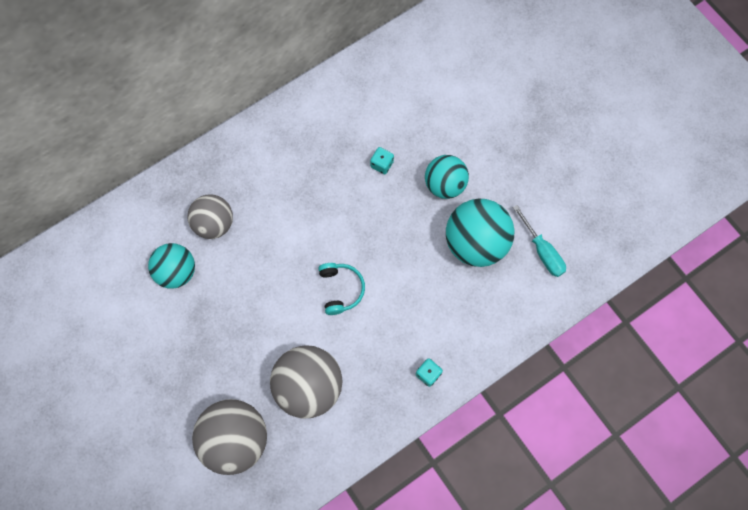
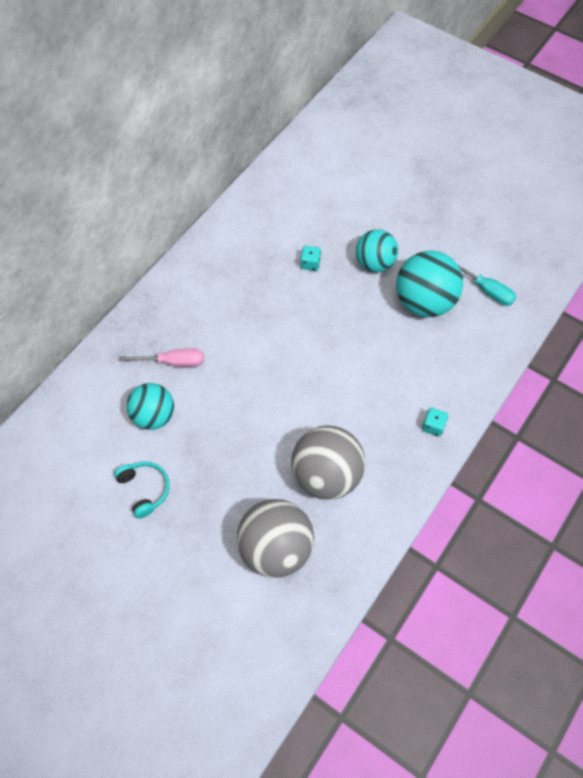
camera: 20 degrees left, 10 degrees down
grey ball [187,194,233,239] -> pink screwdriver [119,348,204,367]
turquoise headphones [318,263,365,315] -> turquoise headphones moved to [114,461,170,519]

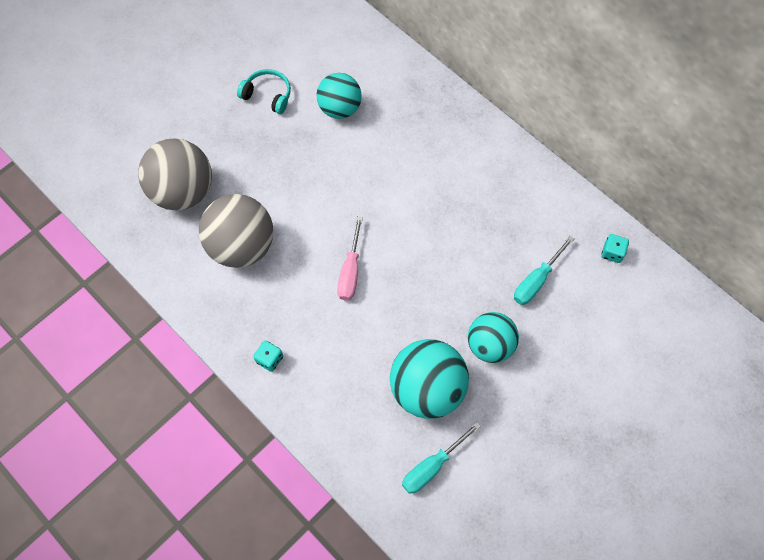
camera: 100 degrees right, 5 degrees up
turquoise headphones [114,461,170,519] -> turquoise headphones turned 135 degrees counterclockwise [237,69,291,114]
pink screwdriver [119,348,204,367] -> pink screwdriver moved to [337,216,363,300]
turquoise dice [300,246,321,271] -> turquoise dice moved to [601,234,629,263]
none -> turquoise screwdriver [514,236,574,305]

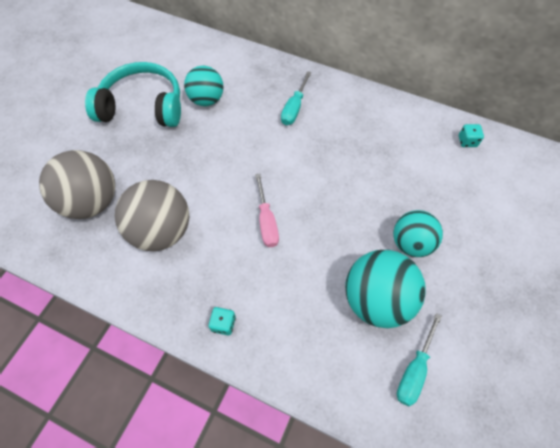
camera: 20 degrees left, 5 degrees down
turquoise headphones [237,69,291,114] -> turquoise headphones [85,62,181,127], size x1.97
turquoise screwdriver [514,236,574,305] -> turquoise screwdriver moved to [281,71,312,125]

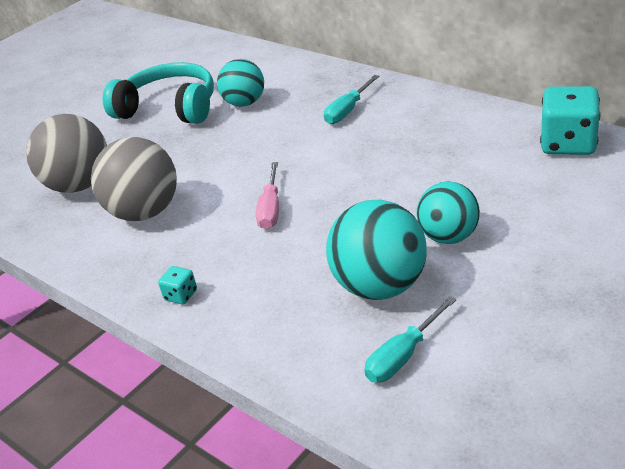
camera: 20 degrees right, 25 degrees down
turquoise dice [459,124,484,147] -> turquoise dice [540,86,600,155], size x2.19

